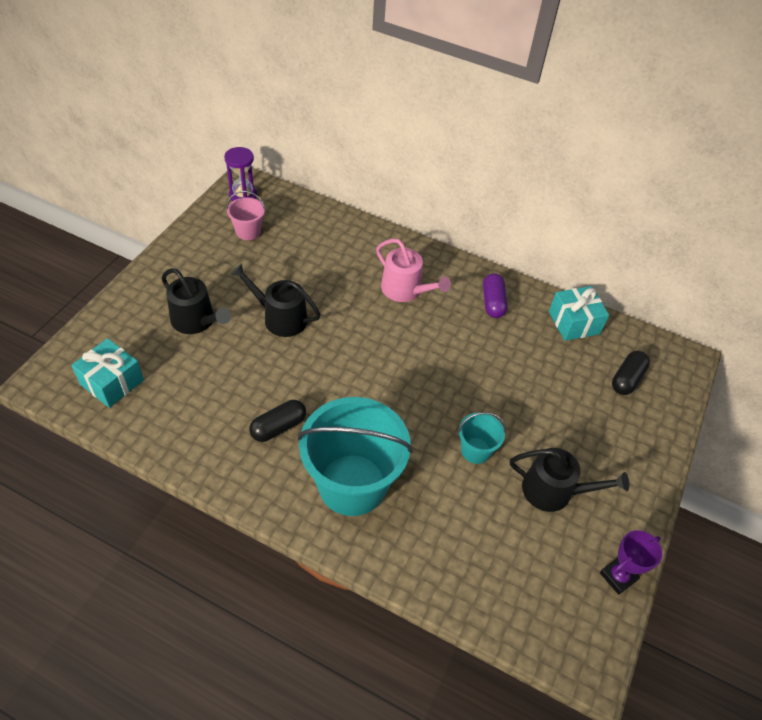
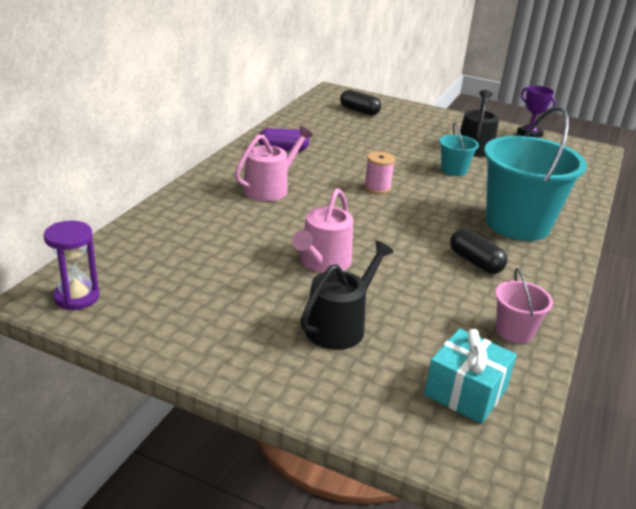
camera: 90 degrees left, 20 degrees down
pink bucket [226,191,266,240] -> pink bucket moved to [495,268,553,344]
black watering can [230,263,321,337] -> pink watering can [292,188,353,273]
turquoise gift [549,286,609,341] -> none
none -> pink spool [364,151,395,194]

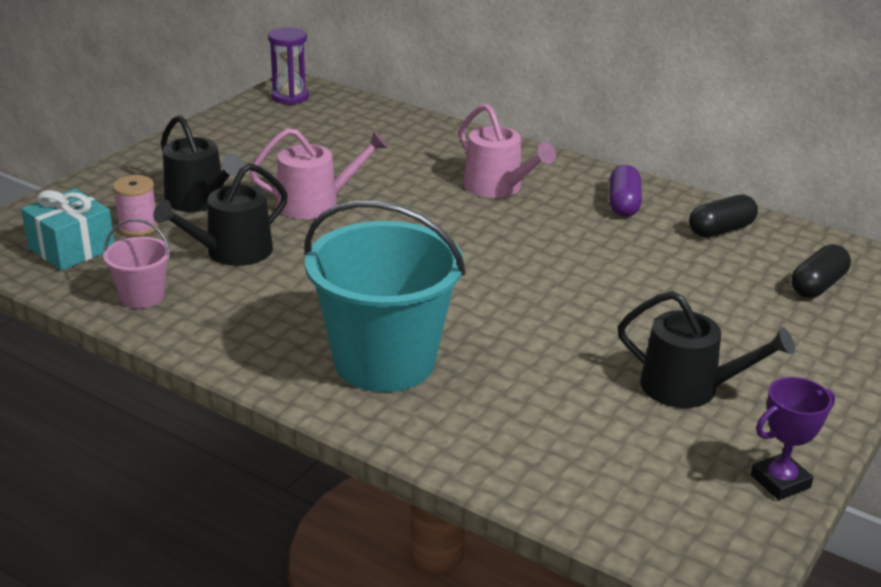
camera: 100 degrees right, 0 degrees up
pink watering can [292,188,353,273] -> pink watering can turned 135 degrees clockwise [250,128,388,219]
pink spool [364,151,395,194] -> pink spool moved to [112,175,158,236]
turquoise bucket [440,123,479,176] -> none
black capsule [450,229,507,274] -> black capsule moved to [689,195,758,237]
none -> black watering can [153,163,288,266]

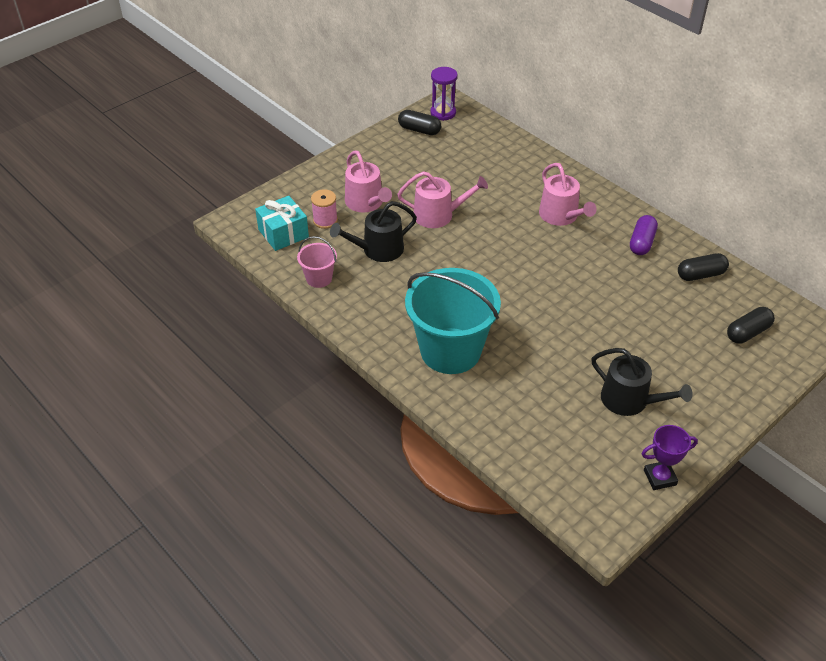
camera: 15 degrees right, 15 degrees up
black watering can [161,115,244,212] -> pink watering can [345,150,392,212]
none -> black capsule [398,110,441,135]

